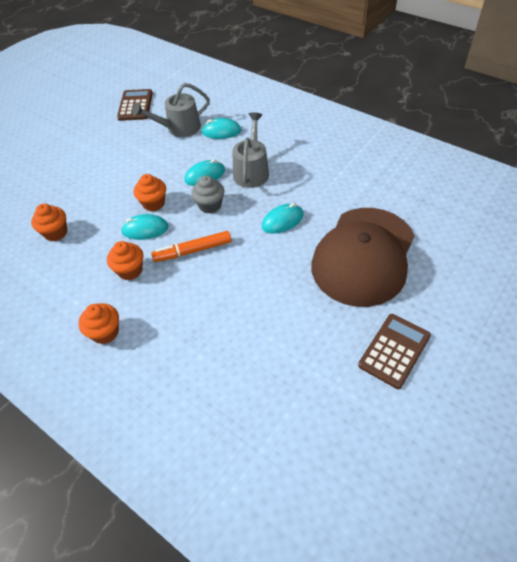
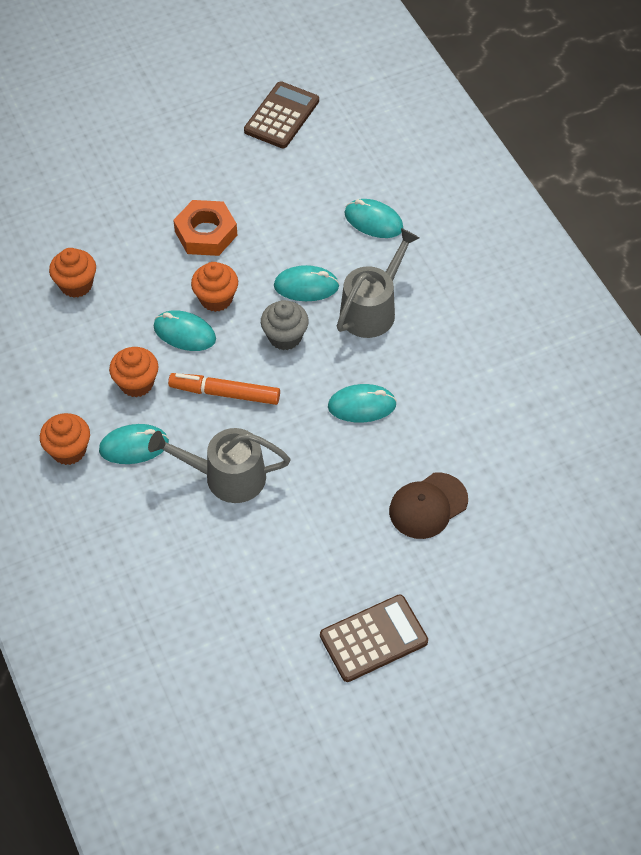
camera: 25 degrees right, 5 degrees up
grey watering can [133,83,210,137] -> grey watering can moved to [148,428,290,503]
brown cap [311,208,415,307] -> brown cap [389,473,468,539], size x0.46
none -> turquoise mouse [99,424,169,464]
none -> orange nut [173,200,237,256]

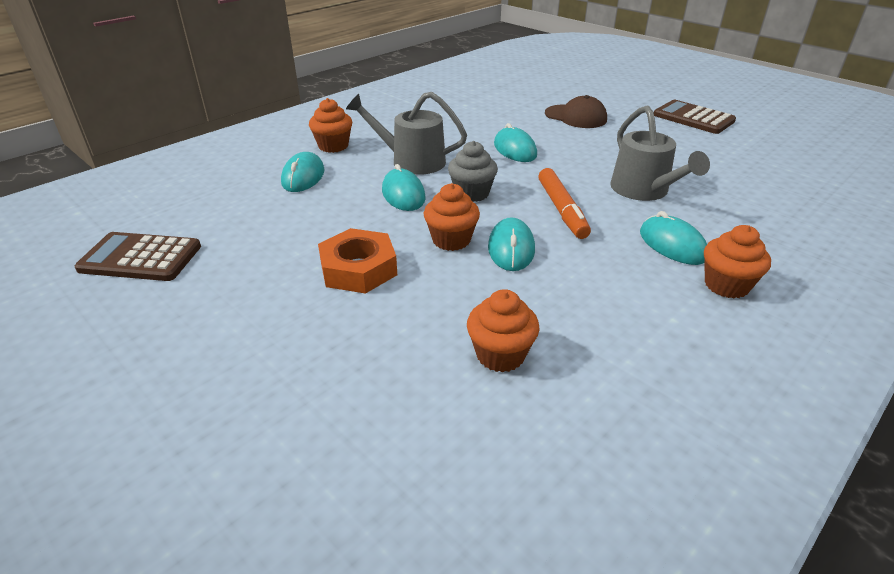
camera: 110 degrees left, 20 degrees down
orange cupcake [109,347,159,397] -> orange cupcake moved to [309,98,352,153]

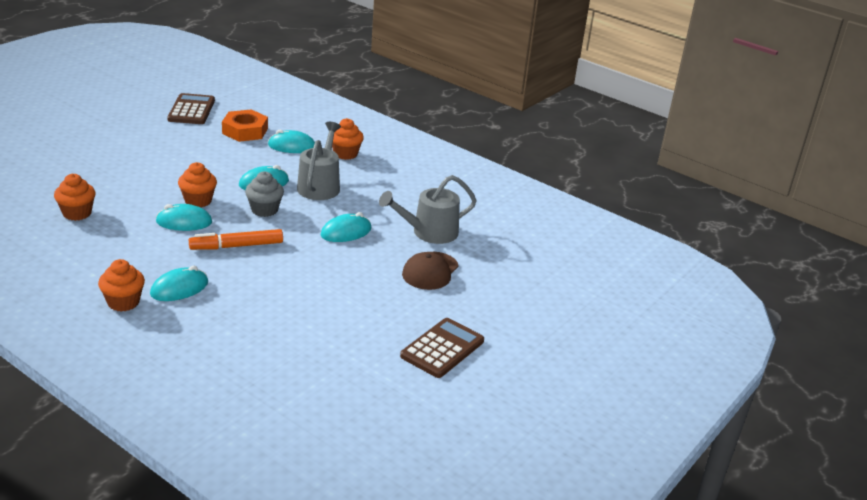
camera: 80 degrees right, 5 degrees down
orange nut [318,228,397,294] -> orange nut moved to [222,109,268,142]
grey watering can [610,105,710,201] -> grey watering can moved to [379,175,477,244]

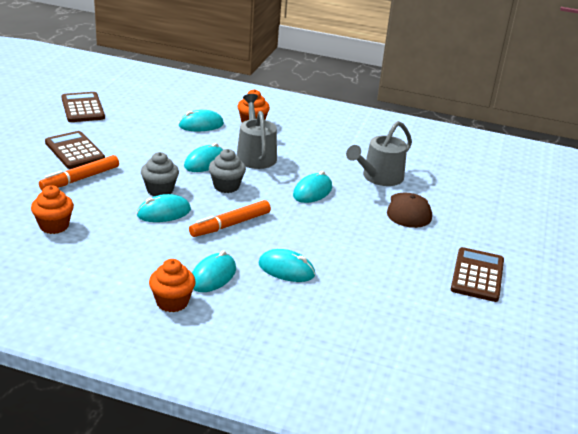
camera: 20 degrees left, 0 degrees up
orange cupcake [178,162,217,207] -> grey cupcake [141,152,179,196]
orange nut [222,109,268,142] -> none
none -> orange marker [39,155,119,190]
none -> brown calculator [45,131,105,169]
none -> turquoise mouse [258,249,315,282]

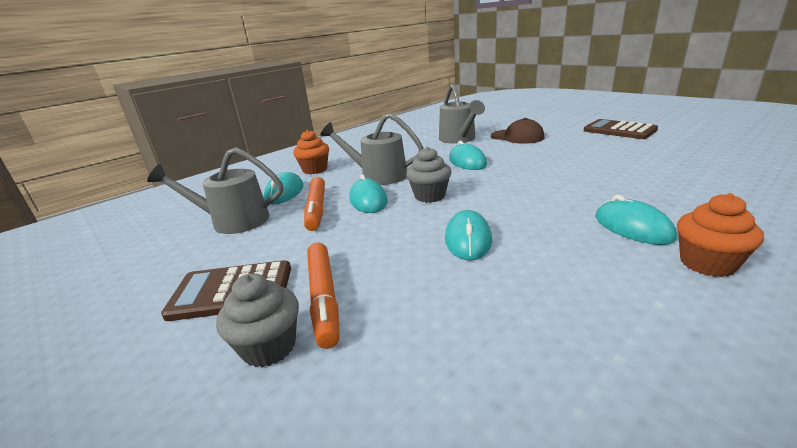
camera: 55 degrees left, 5 degrees down
orange cupcake [31,185,74,234] -> none
brown calculator [61,92,105,122] -> none
grey cupcake [141,152,179,196] -> grey cupcake moved to [216,273,299,367]
orange marker [189,200,271,237] -> orange marker moved to [304,177,325,231]
turquoise mouse [258,249,315,282] -> none
none -> grey watering can [147,147,283,234]

